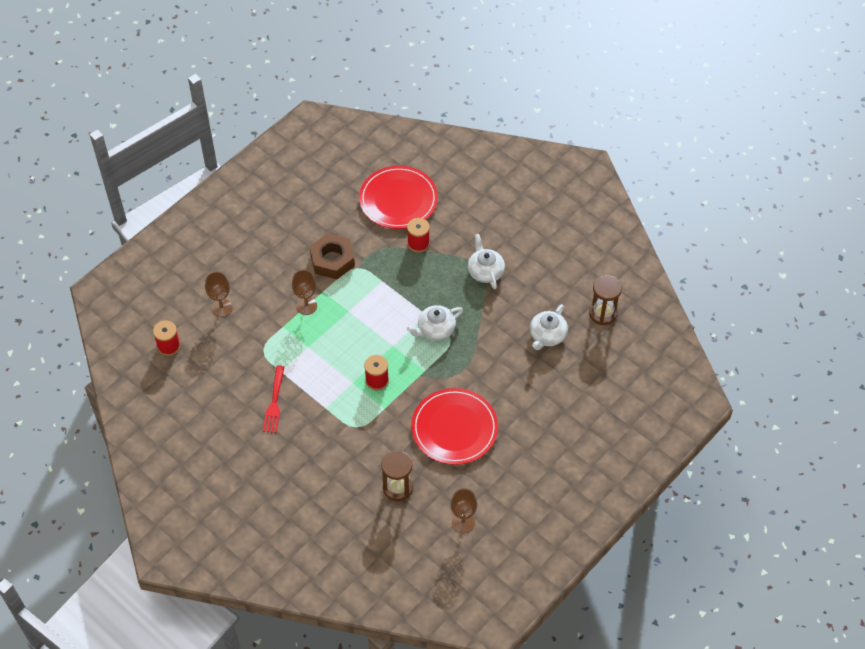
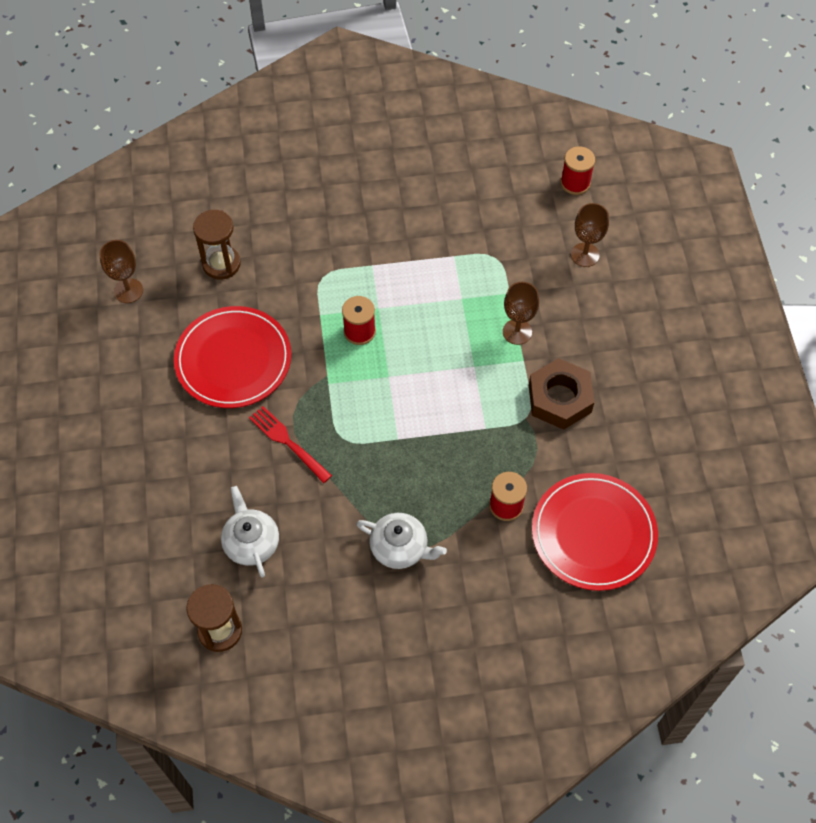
camera: 130 degrees right, 5 degrees up
red fork [263,366,284,433] -> red fork moved to [249,406,332,483]
white teapot [407,305,463,340] -> none

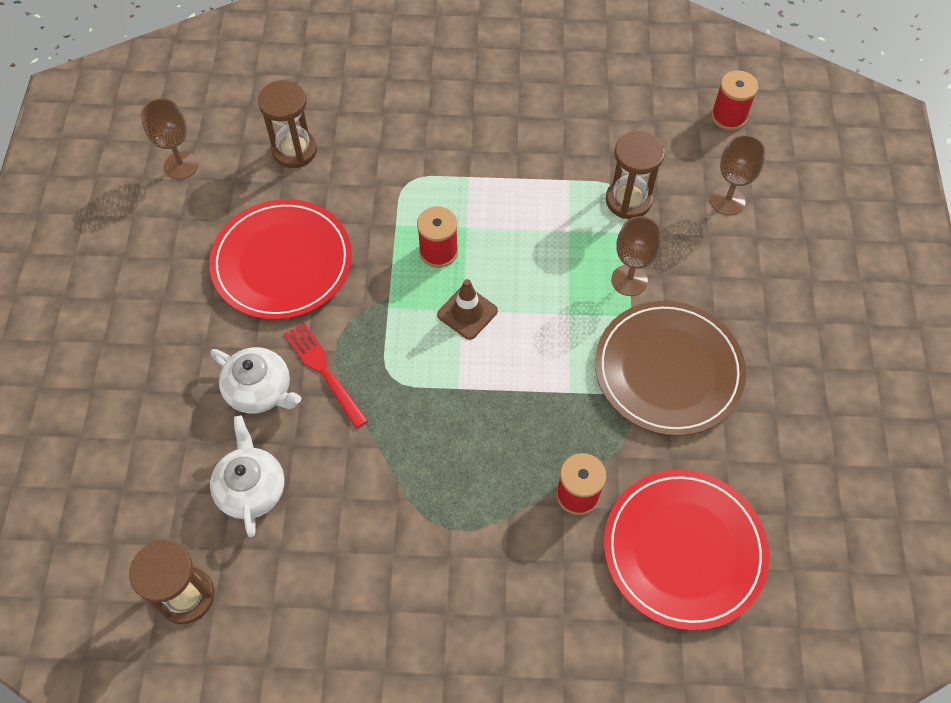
camera: 10 degrees right, 0 degrees up
white teapot [356,513,447,569] -> white teapot moved to [210,347,301,414]
brown nut [529,358,595,430] -> brown plate [595,301,746,436]
none -> brown traffic cone [437,279,498,340]
none -> brown hourglass [606,131,665,219]

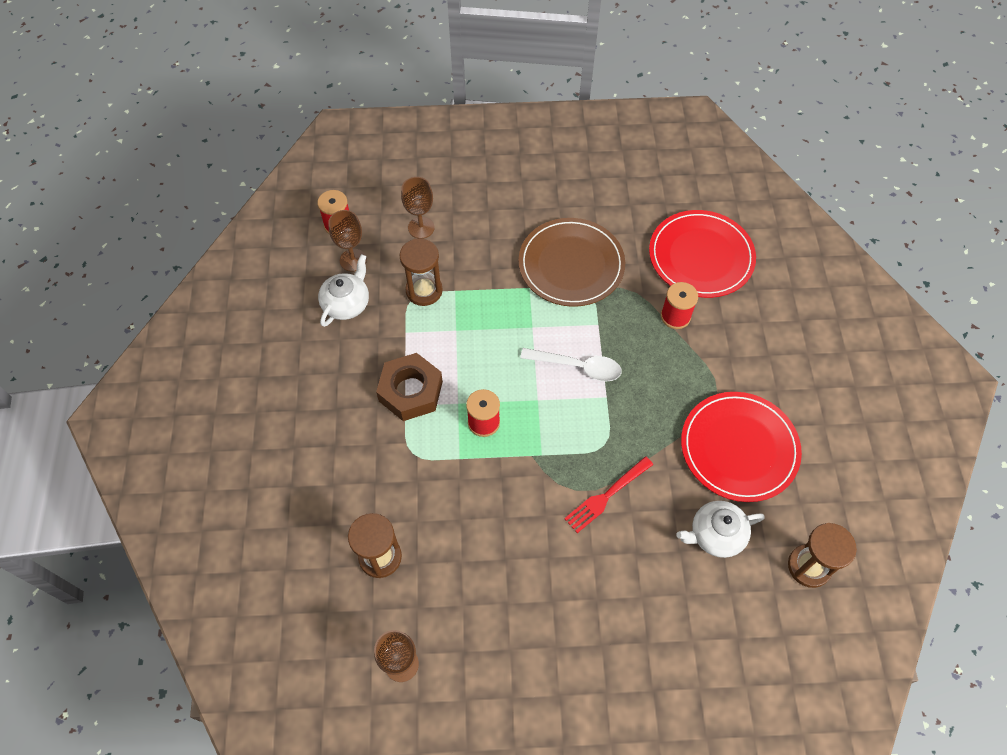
camera: 95 degrees left, 0 degrees up
red plate [209,199,352,320] -> red plate moved to [681,392,802,502]
white teapot [210,347,301,414] -> white teapot moved to [318,254,369,327]
brown traffic cone [437,279,498,340] -> none
brown goblet [611,216,662,296] -> brown goblet moved to [328,210,367,272]
none -> brown nut [376,353,443,421]
none -> white spoon [520,348,621,382]

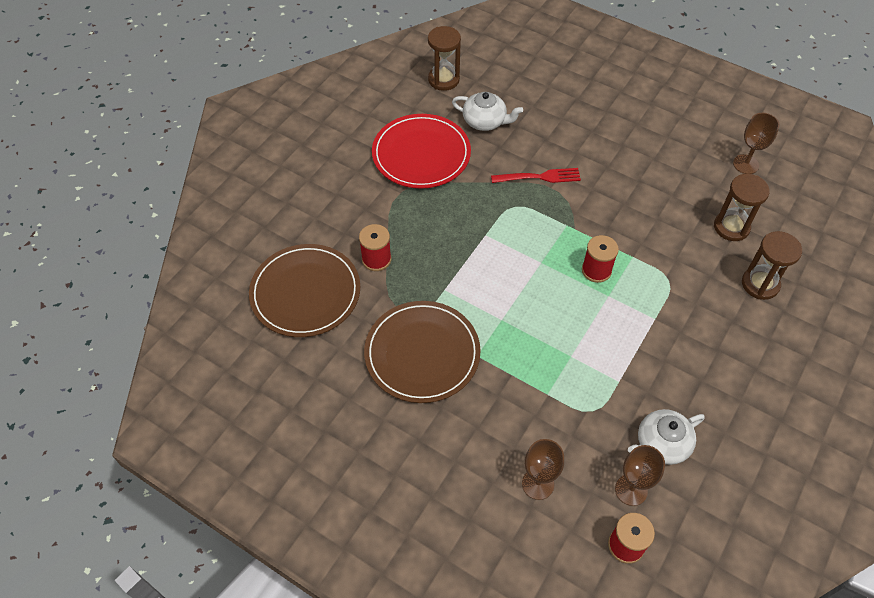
camera: 145 degrees left, 5 degrees down
brown nut [376,353,443,421] -> none
brown hourglass [400,238,443,306] -> brown hourglass moved to [742,231,802,300]
white spoon [520,348,621,382] -> none
red plate [649,210,756,298] -> brown plate [249,244,360,337]

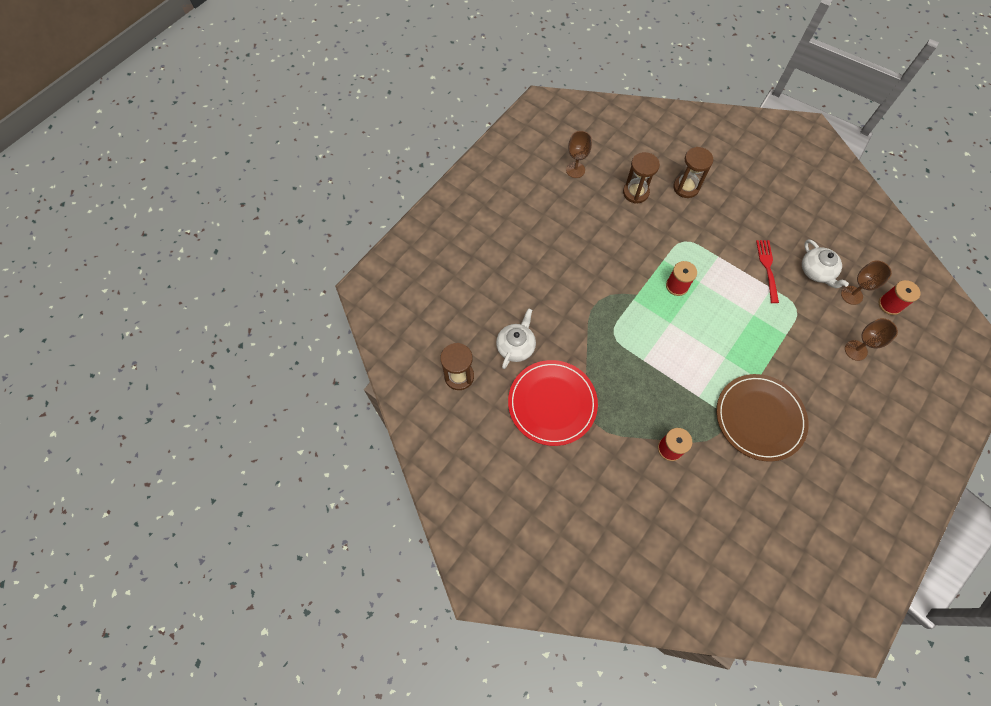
camera: 85 degrees left, 10 degrees up
brown plate [249,244,360,337] -> none
red fork [491,168,581,183] -> red fork moved to [756,240,779,303]

